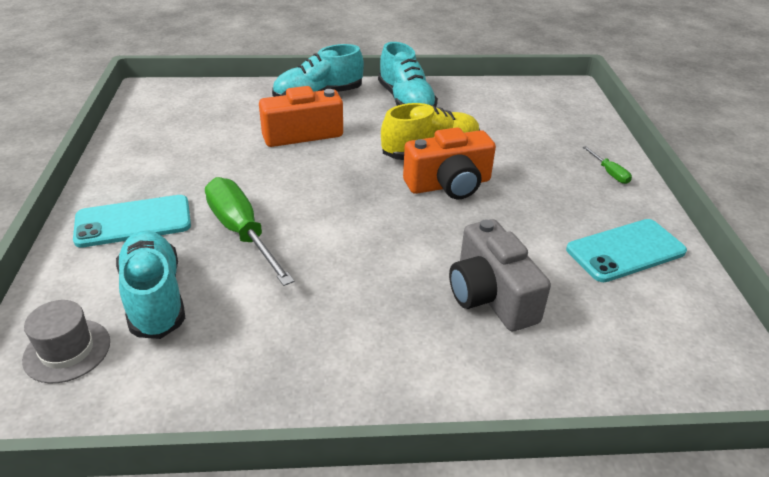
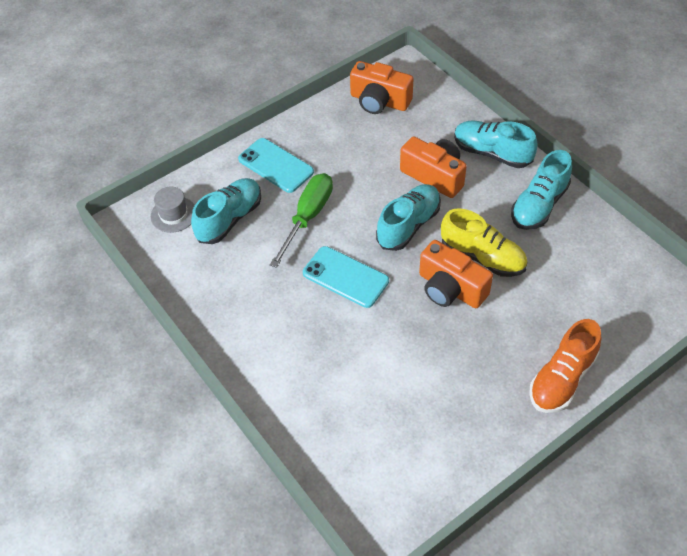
camera: 60 degrees right, 15 degrees up
grey camera [449,219,551,331] -> none
turquoise phone [566,219,687,282] -> turquoise phone moved to [303,246,389,308]
green screwdriver [583,146,632,184] -> orange shoe [529,319,602,413]
none -> orange camera [350,61,414,114]
none -> turquoise shoe [376,184,441,251]

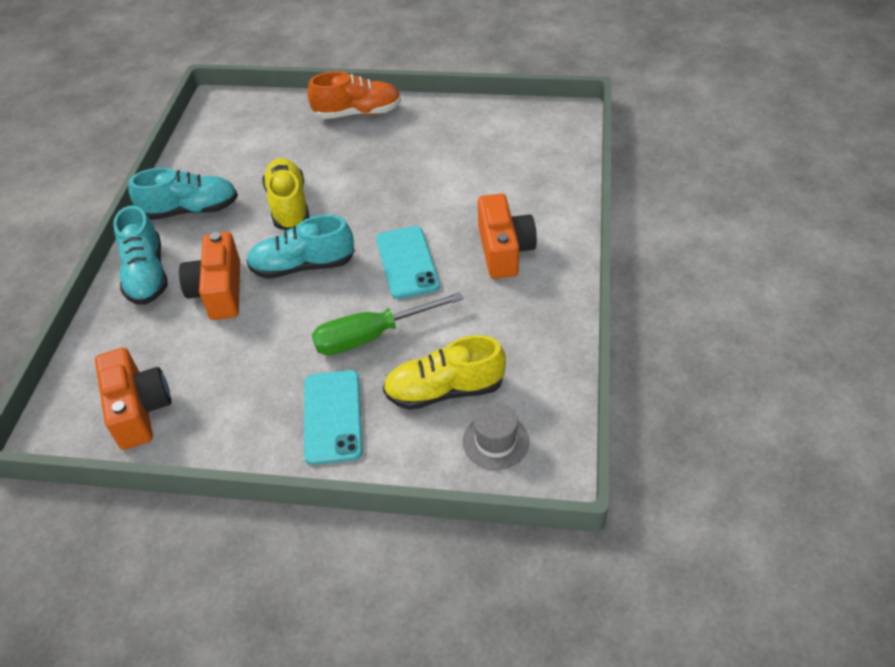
camera: 135 degrees left, 5 degrees down
turquoise shoe [191,178,261,244] -> yellow shoe [383,335,506,410]
orange camera [419,240,493,308] -> orange camera moved to [478,194,537,279]

